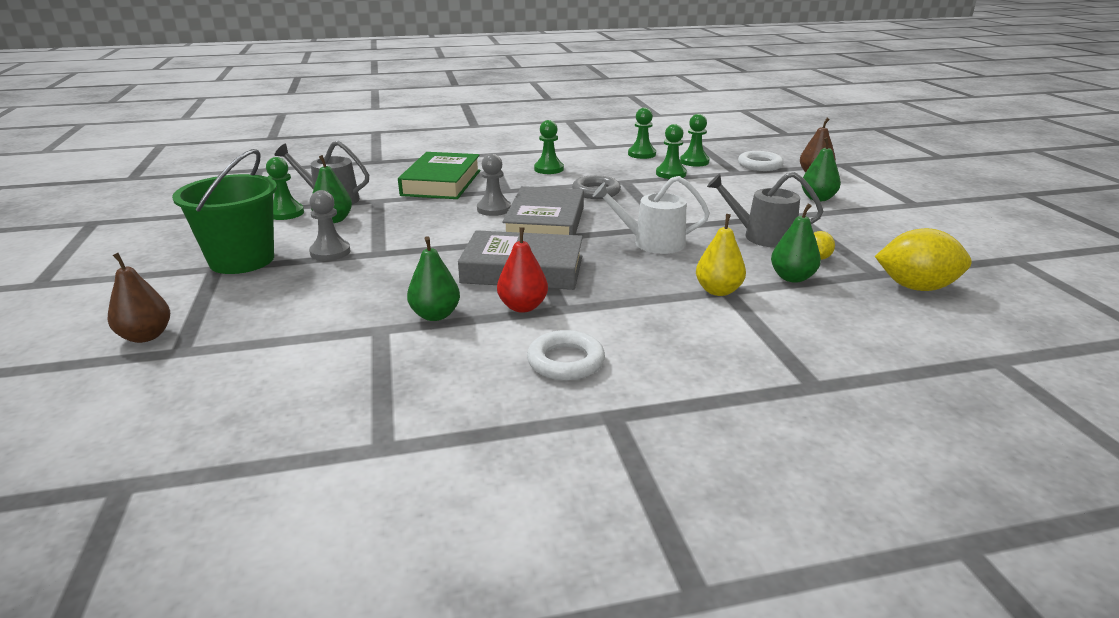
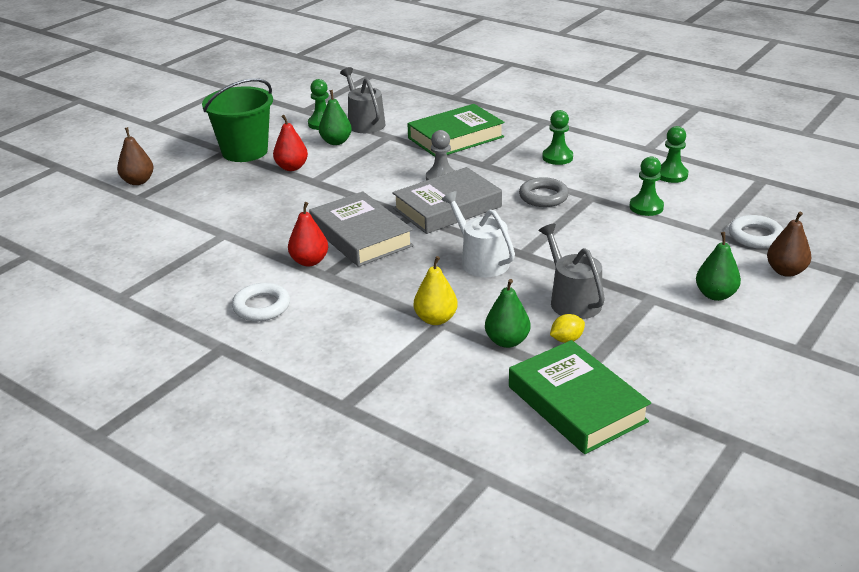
camera: 50 degrees right, 5 degrees up
grey pawn [309,190,351,261] -> red pear [273,115,308,171]
green pear [407,236,460,321] -> none
green pawn [680,114,709,167] -> none
yellow lemon [875,228,972,291] -> green book [509,340,651,454]

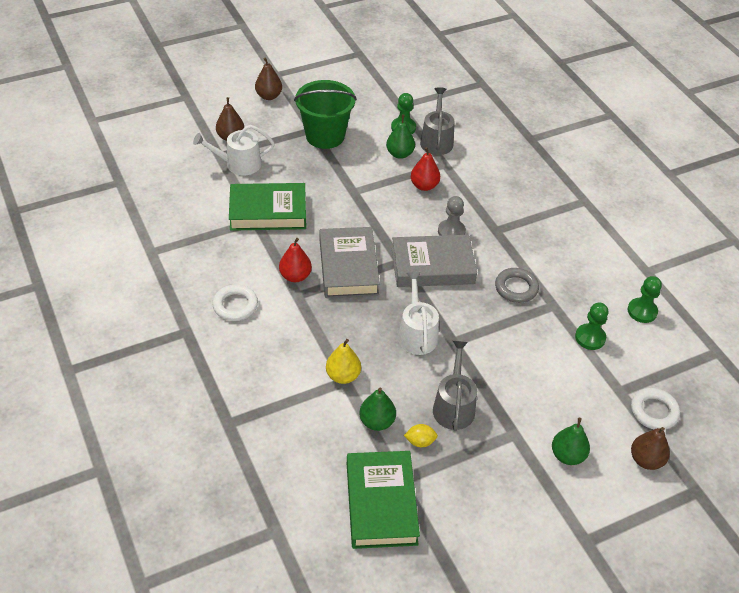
camera: 25 degrees right, 15 degrees up
red pear [273,115,308,171] -> red pear moved to [411,147,440,191]
green book [407,104,504,157] -> green book moved to [229,183,306,231]
green pawn [542,110,573,165] -> none
none -> white watering can [193,125,275,175]
none -> brown pear [255,58,282,100]

